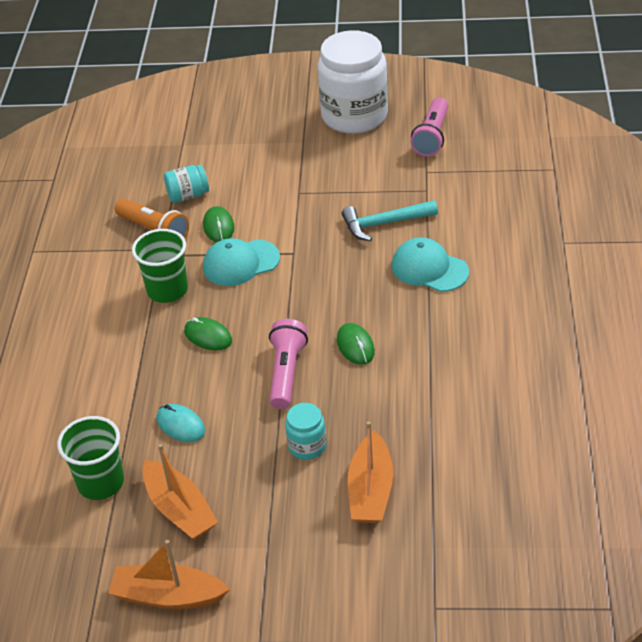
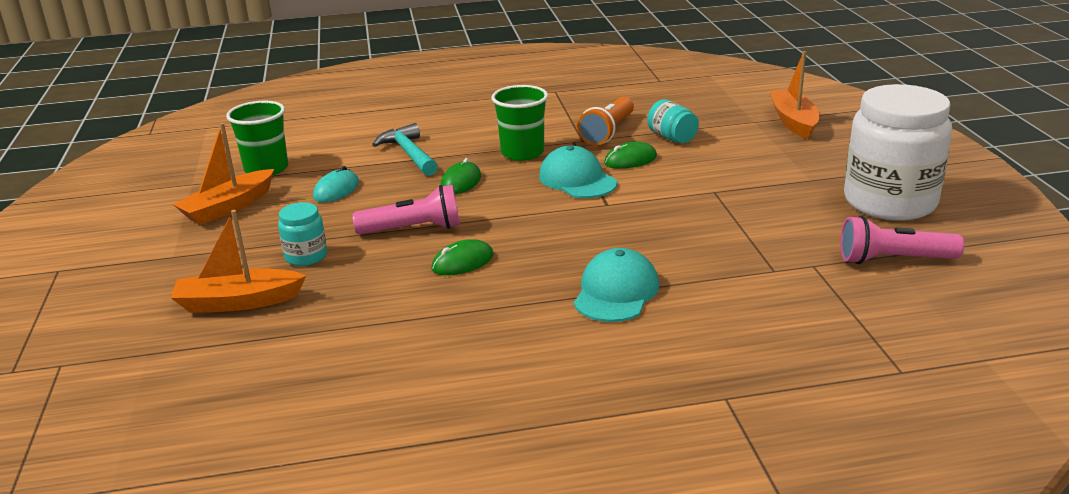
camera: 75 degrees right, 15 degrees down
orange boat [108,540,230,609] -> orange boat moved to [770,51,819,139]
turquoise hammer [342,200,438,241] -> turquoise hammer moved to [372,123,438,176]

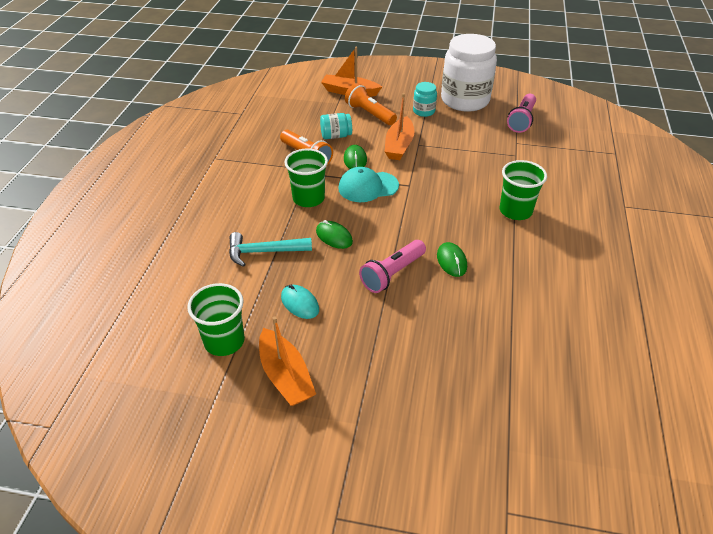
camera: 70 degrees left, 15 degrees up
orange boat [171,210,307,313] -> orange boat moved to [384,93,414,160]
turquoise jar [278,202,327,266] -> turquoise jar moved to [413,82,437,117]
pink flashlight [352,185,460,235] -> pink flashlight turned 150 degrees counterclockwise [359,240,426,293]
turquoise cap [574,248,659,322] -> green cup [500,160,547,220]
none -> orange flashlight [345,83,397,125]

